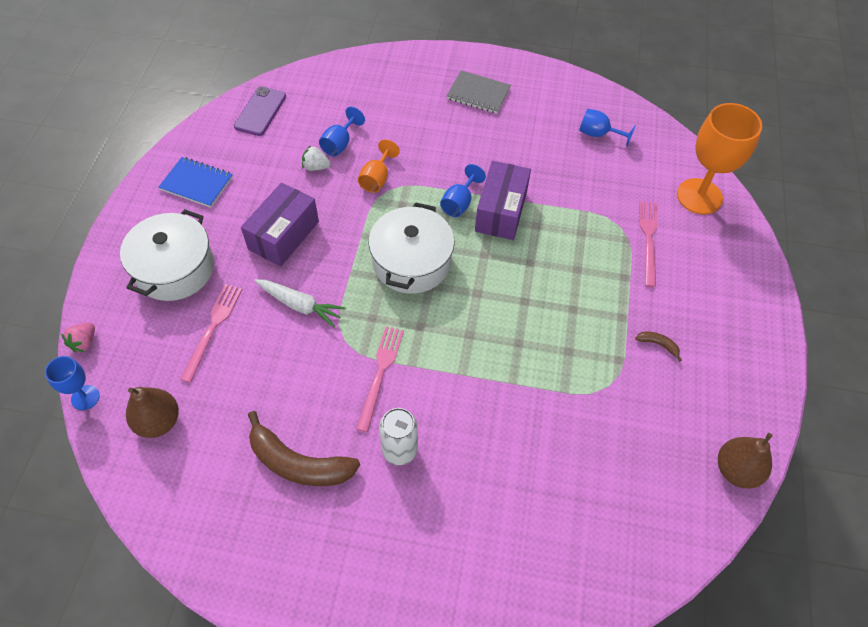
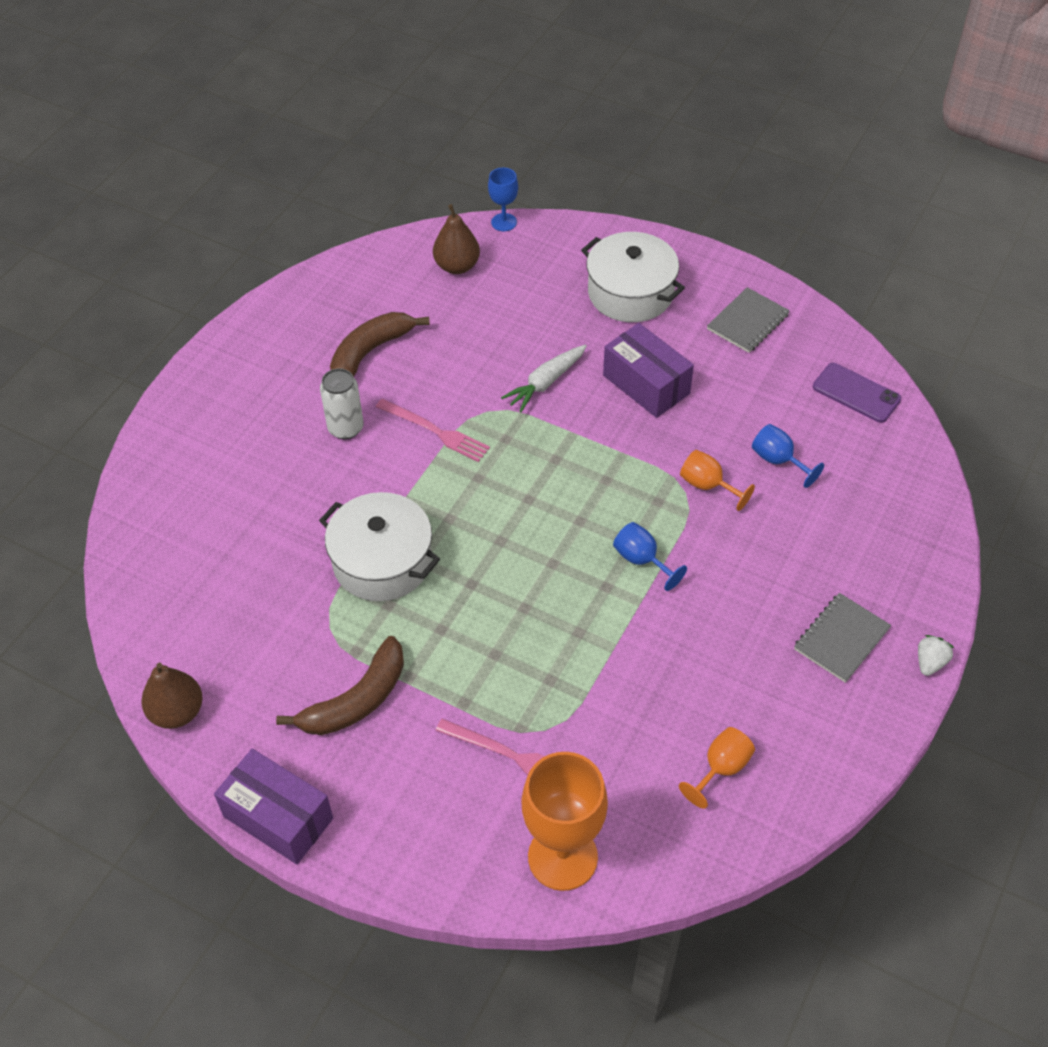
camera: 110 degrees right, 5 degrees down
pink strawberry [61,323,95,352] -> none
blue notebook [158,157,233,208] -> grey notebook [707,287,790,353]
pink fork [180,284,242,383] -> none
white strawberry [302,145,331,171] -> white strawberry moved to [918,635,954,676]
white pot [369,202,455,294] -> white pot moved to [319,492,440,601]
purple box [475,161,531,240] -> purple box moved to [214,748,333,864]
blue goblet [579,109,636,147] -> orange goblet [679,727,755,809]
brown banana [635,331,682,362] -> brown banana [276,636,404,735], size x2.36

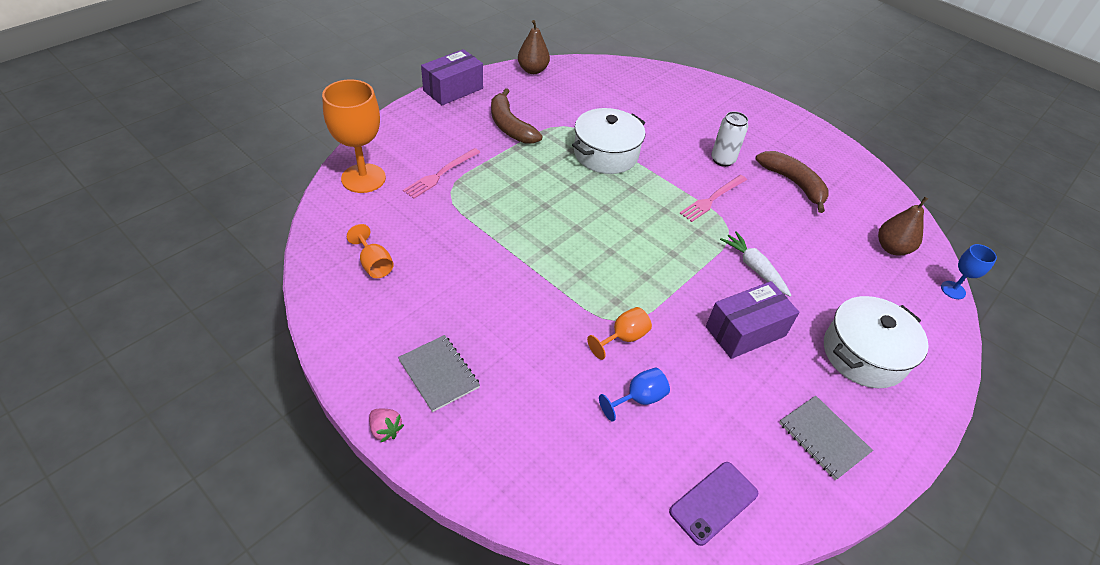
camera: 100 degrees right, 5 degrees down
blue goblet [613,522,687,591] -> none
white strawberry [918,635,954,676] -> pink strawberry [369,409,404,443]

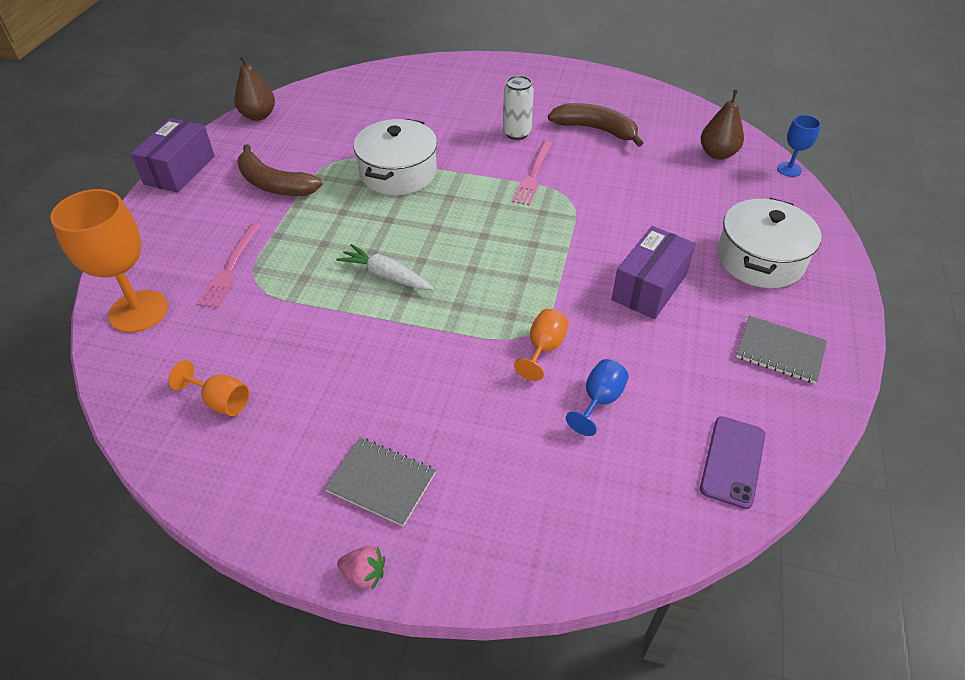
camera: 25 degrees left, 0 degrees up
white carrot [720,231,792,297] -> white carrot moved to [336,244,434,290]

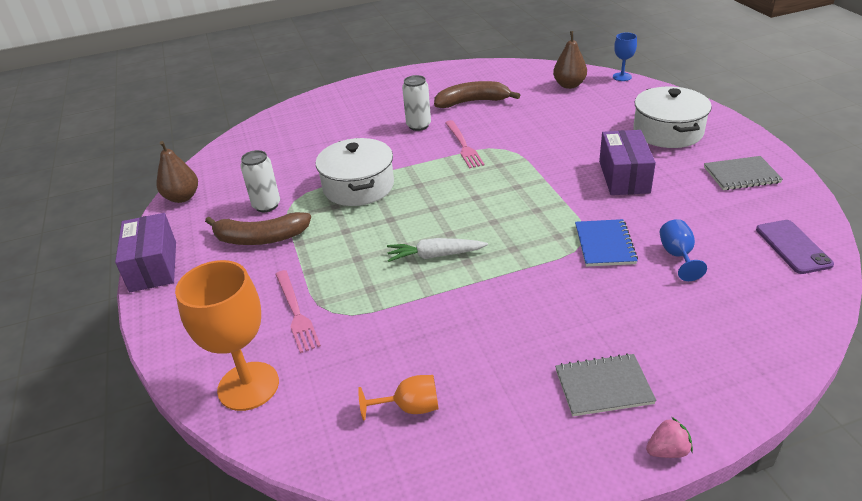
camera: 30 degrees left, 10 degrees down
orange goblet [514,309,569,381] -> blue notebook [575,219,638,267]
none -> white can [240,150,280,212]

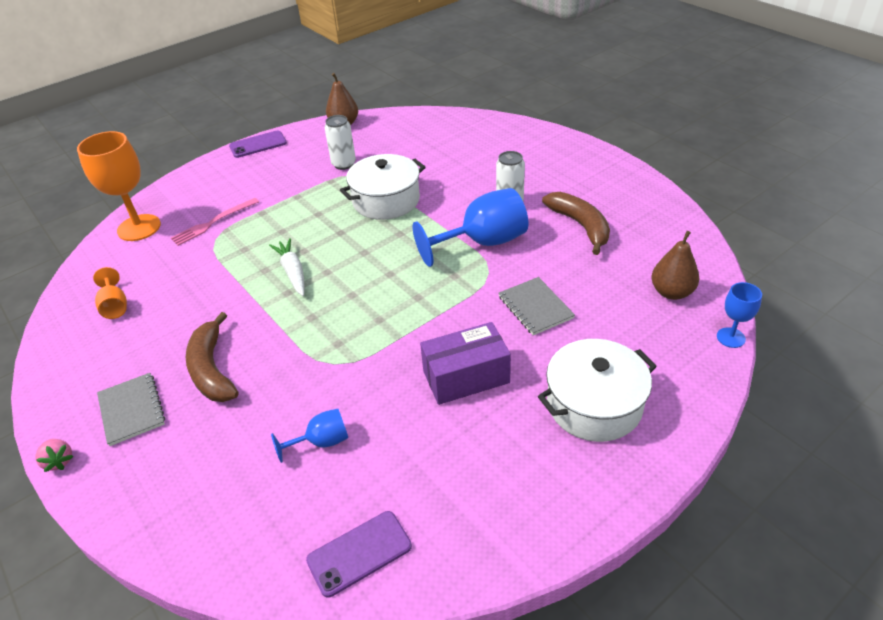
camera: 70 degrees right, 5 degrees up
purple box [115,213,176,292] -> purple phone [229,130,287,158]
brown banana [205,212,311,245] -> brown banana moved to [186,312,239,402]
pink fork [445,120,485,169] -> blue goblet [412,188,528,267]
blue notebook [575,219,638,267] -> none
grey notebook [704,156,783,190] -> grey notebook moved to [498,277,575,335]

